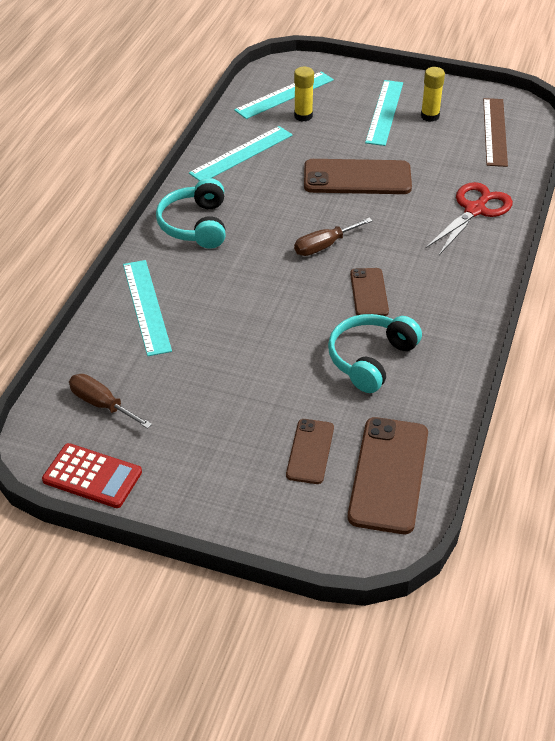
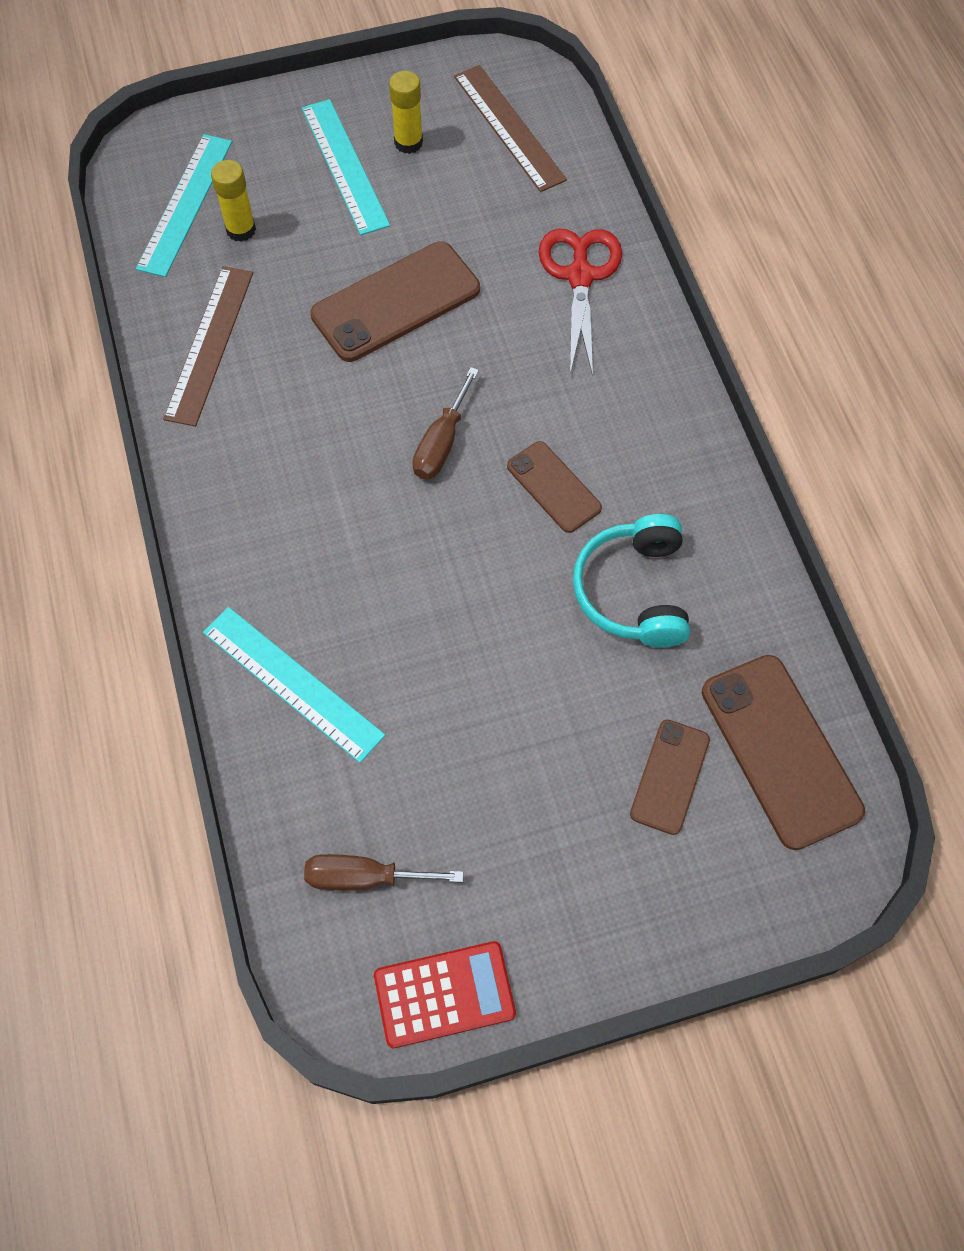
camera: 35 degrees left, 20 degrees up
turquoise headphones [156,178,226,249] -> none
turquoise ruler [189,126,293,181] -> brown ruler [163,266,253,427]
brown phone [286,419,334,484] -> brown phone turned 45 degrees clockwise [630,720,710,835]

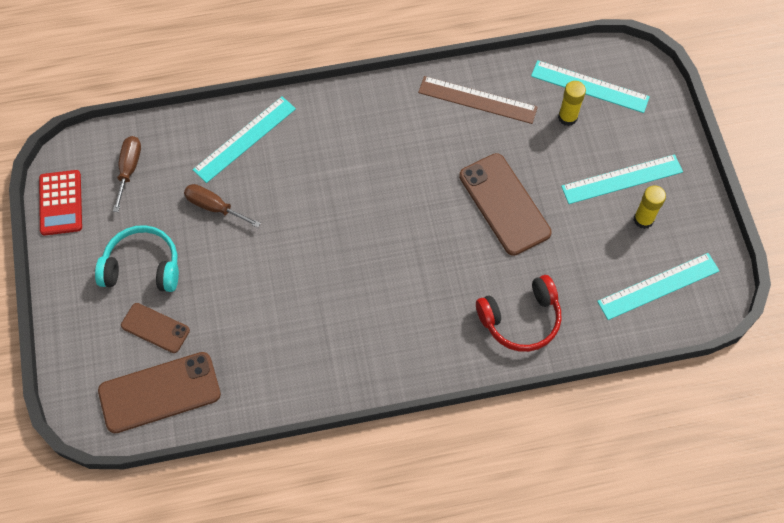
camera: 95 degrees right, 0 degrees up
brown screwdriver [412,367,479,479] -> brown screwdriver moved to [184,184,261,228]
brown ruler [454,65,567,192] -> turquoise ruler [597,253,719,320]
brown phone [507,441,602,533] -> none
red scissors [539,229,622,376] -> red headphones [476,275,562,352]
turquoise headphones [573,514,690,647] -> turquoise headphones moved to [95,225,179,292]

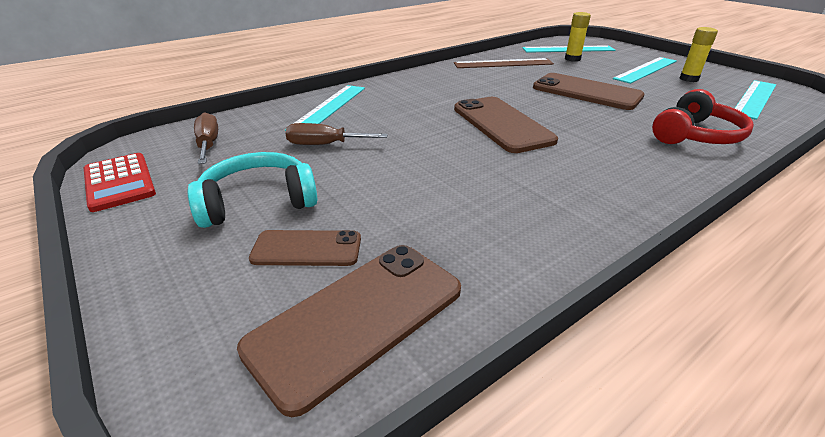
camera: 25 degrees left, 30 degrees down
none -> brown phone [454,97,558,153]

